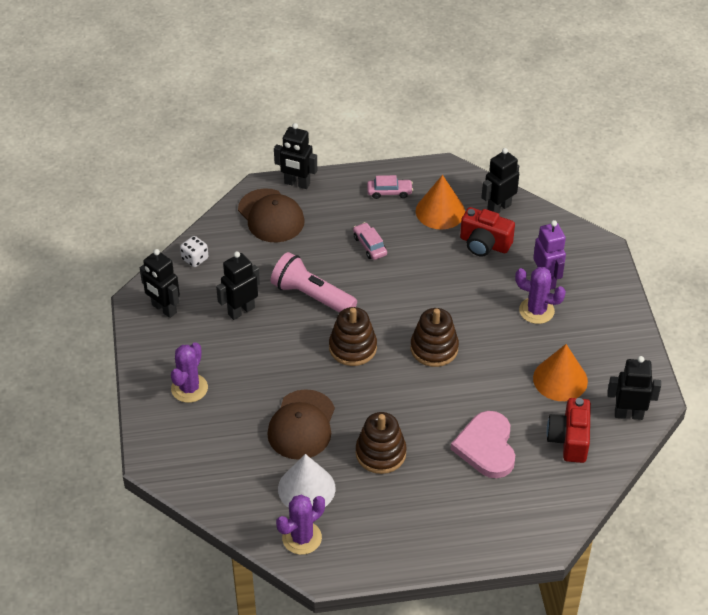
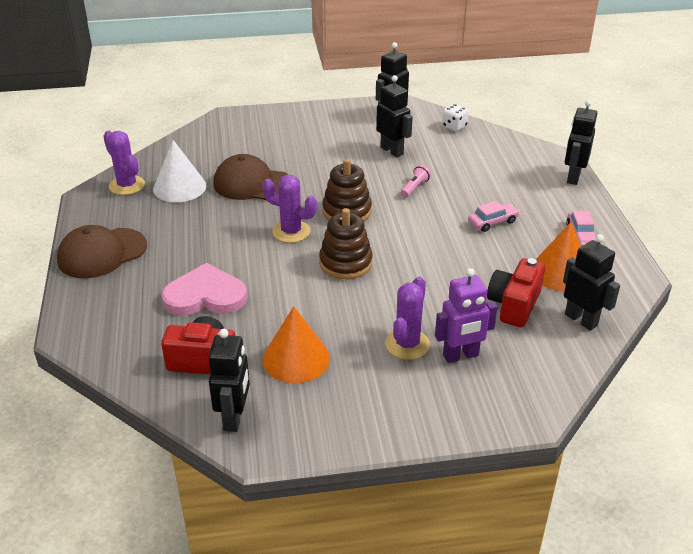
camera: 90 degrees right, 10 degrees down
purple cactus [171,342,208,403] -> purple cactus moved to [262,175,317,243]
brown cap [238,188,305,242] -> brown cap moved to [57,225,147,278]
pink flashlight [271,252,357,313] -> pink flashlight [401,165,431,197], size x0.46
brown stacking toy [356,412,407,474] -> none

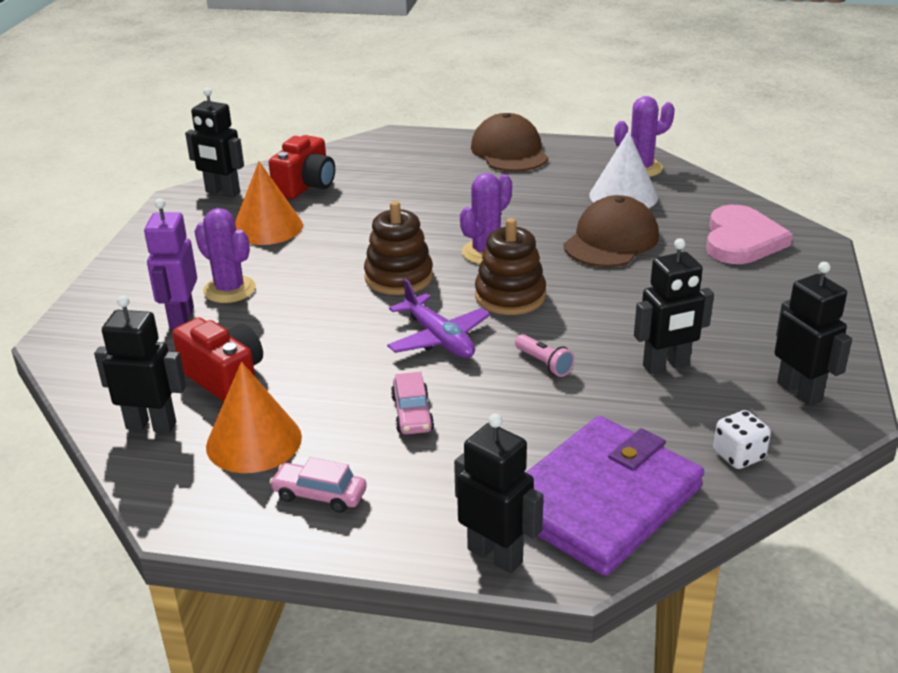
camera: 110 degrees right, 5 degrees down
pink heart [161,263,247,316] -> pink heart moved to [706,205,793,264]
black robot [563,234,620,331] -> black robot turned 150 degrees counterclockwise [94,295,186,433]
none -> purple plane [387,279,491,358]
none -> purple wallet [526,416,704,576]

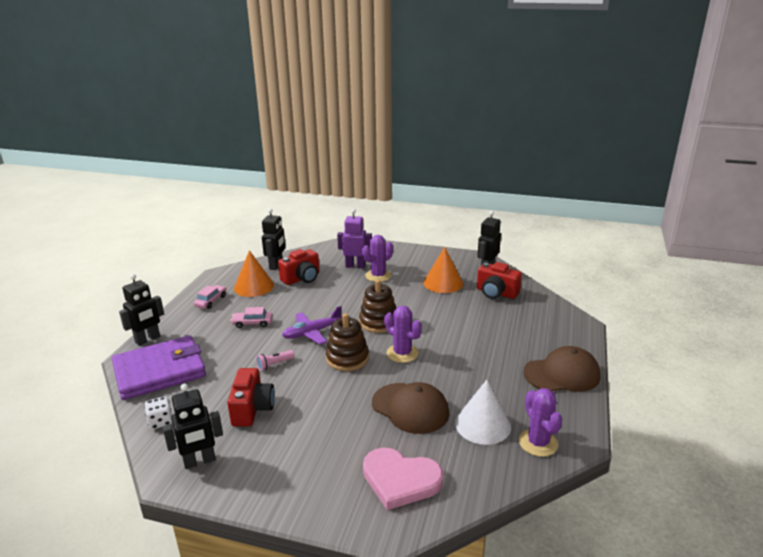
camera: 95 degrees right, 5 degrees down
purple wallet [526,416,704,576] -> purple wallet turned 75 degrees counterclockwise [112,335,206,400]
black robot [634,238,714,374] -> red camera [227,368,275,426]

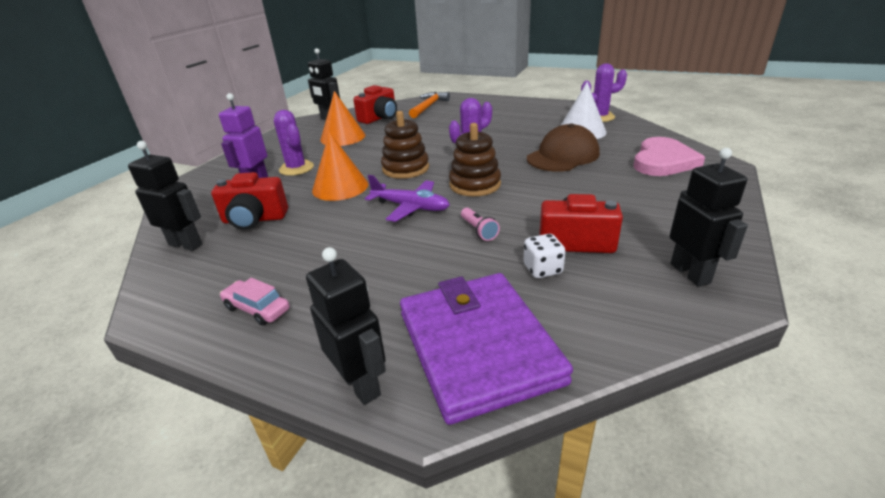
camera: 80 degrees left, 5 degrees up
white dice [144,396,172,429] -> white dice moved to [523,234,566,278]
pink car [230,307,273,328] -> none
orange cone [234,250,274,297] -> orange cone moved to [312,132,368,201]
red camera [278,249,319,285] -> red camera turned 120 degrees clockwise [211,172,288,230]
purple plane [282,306,342,344] -> purple plane turned 45 degrees counterclockwise [365,175,450,222]
brown cap [523,346,601,392] -> none
none -> orange hammer [409,92,450,118]

